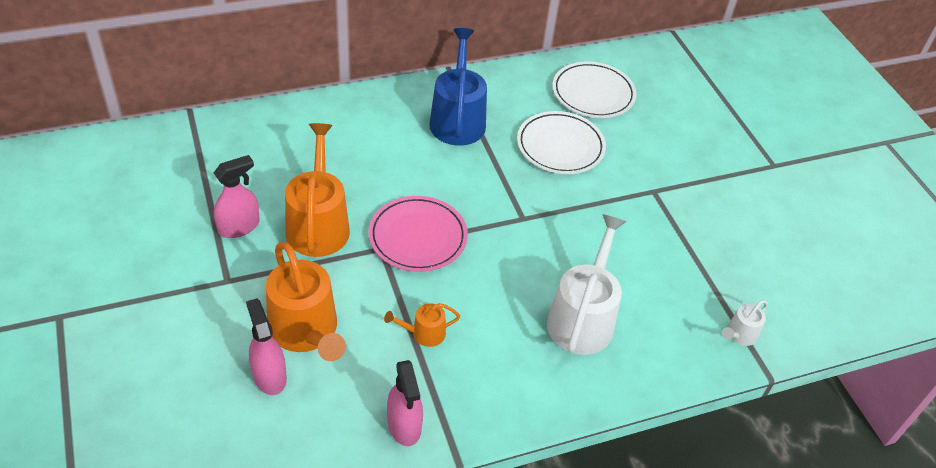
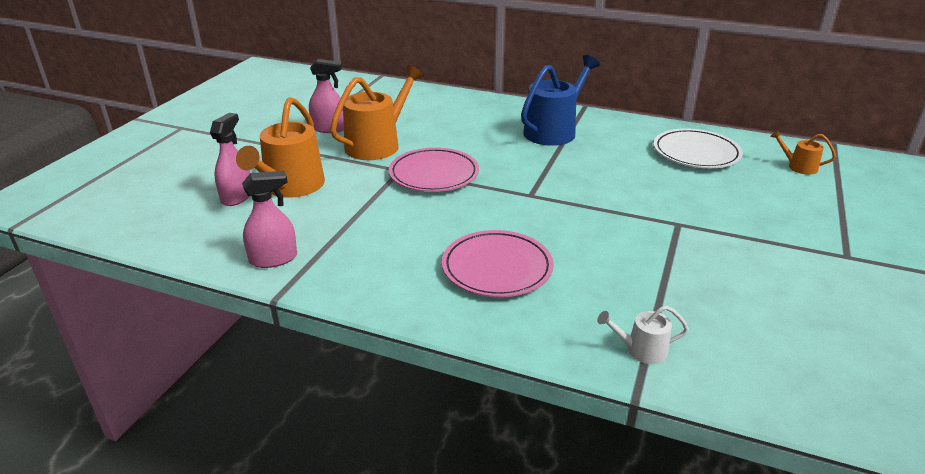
camera: 45 degrees right, 15 degrees down
orange watering can [384,303,460,347] -> orange watering can moved to [770,130,836,175]
pink spray bottle [387,360,423,446] -> pink spray bottle turned 135 degrees counterclockwise [242,171,297,268]
white plate [517,111,606,174] -> none
white watering can [547,214,626,355] -> pink plate [442,230,554,297]

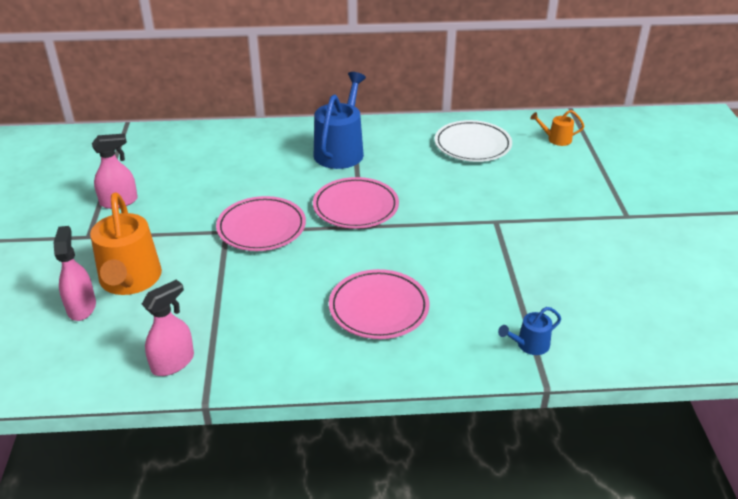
camera: 25 degrees left, 5 degrees up
orange watering can [330,65,424,160] -> none
white watering can [597,306,689,364] -> blue watering can [498,307,561,355]
none -> pink plate [313,177,399,229]

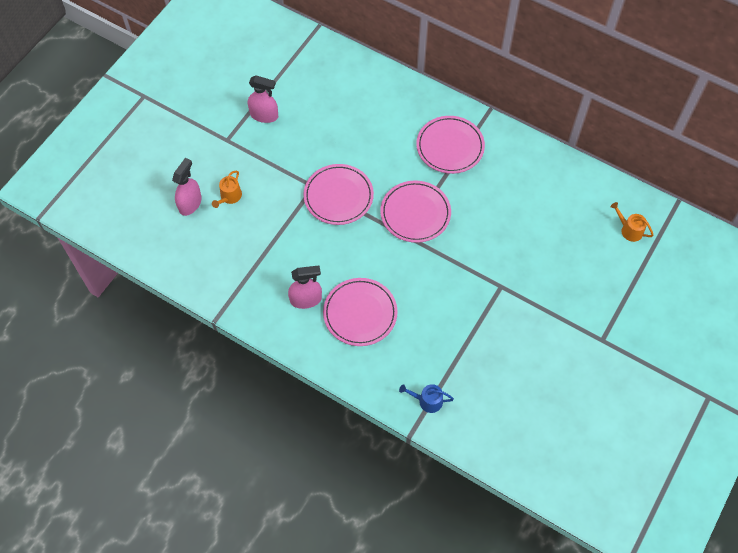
camera: 35 degrees right, 25 degrees up
orange watering can [90,192,162,295] -> orange watering can [212,170,242,208], size x0.48
pink spray bottle [142,279,194,376] -> pink spray bottle moved to [288,266,322,309]
blue watering can [314,72,366,169] -> pink plate [416,116,485,174]
white plate [435,120,512,162] -> none

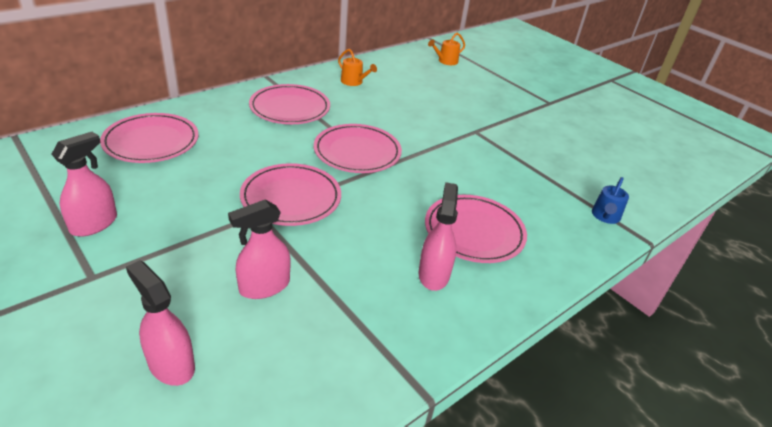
camera: 75 degrees left, 25 degrees down
orange watering can [212,170,242,208] -> orange watering can moved to [338,49,377,86]
none -> pink plate [100,113,199,163]
none -> pink spray bottle [228,200,291,299]

